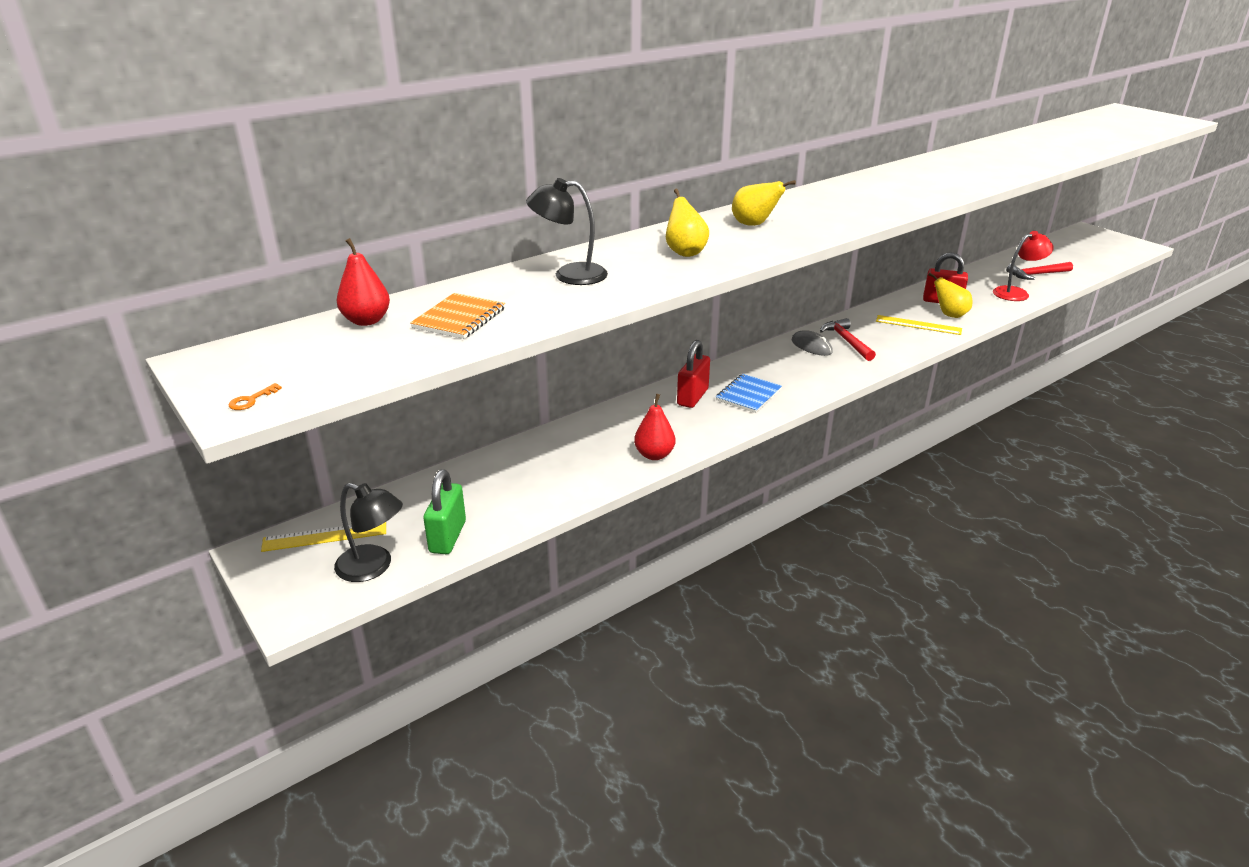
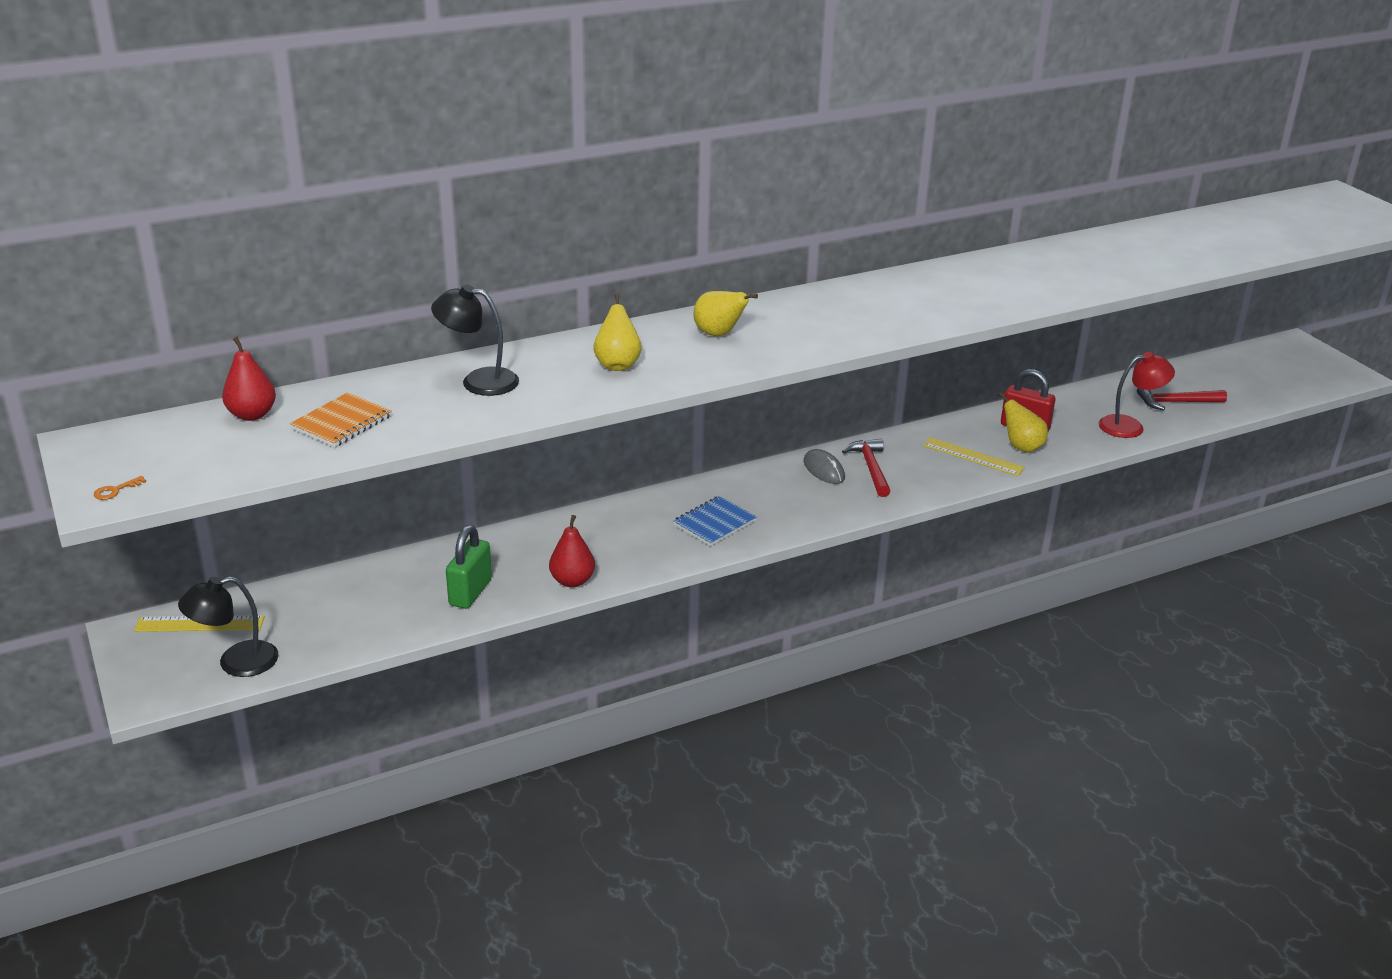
camera: 10 degrees right, 0 degrees up
black lamp [334,483,403,582] -> black lamp turned 120 degrees clockwise [178,577,279,677]
green padlock [423,469,466,554] -> green padlock moved to [446,525,492,609]
red padlock [677,340,710,408] -> none

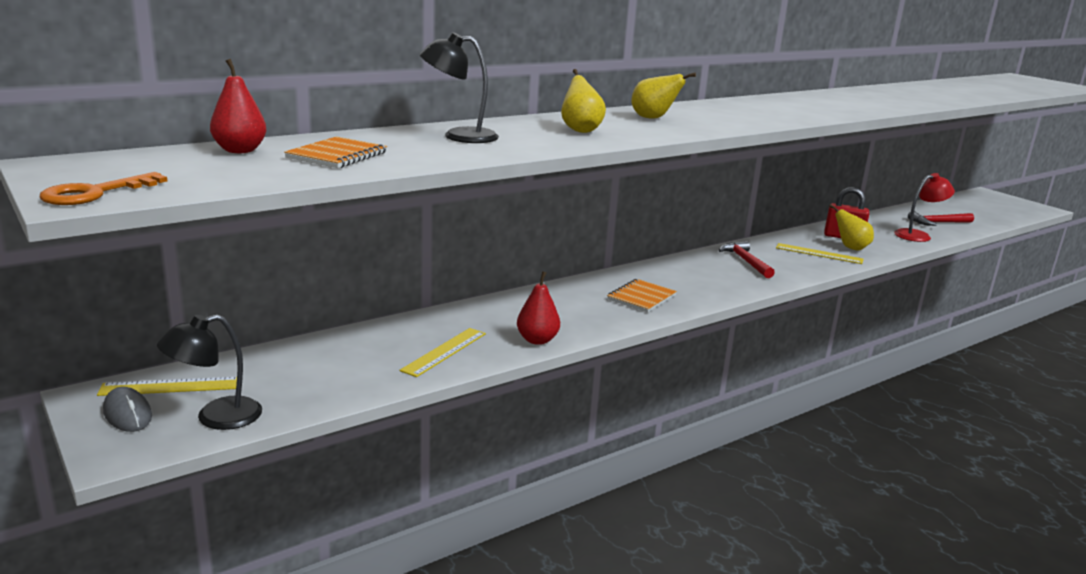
camera: 10 degrees left, 10 degrees down
orange key [94,476,146,500] -> orange key [40,172,167,205], size x2.04
green padlock [446,525,492,609] -> yellow ruler [399,328,486,377]
blue notebook [673,496,757,546] -> orange notebook [607,279,677,312]
grey mouse [804,449,845,484] -> grey mouse moved to [103,387,152,432]

